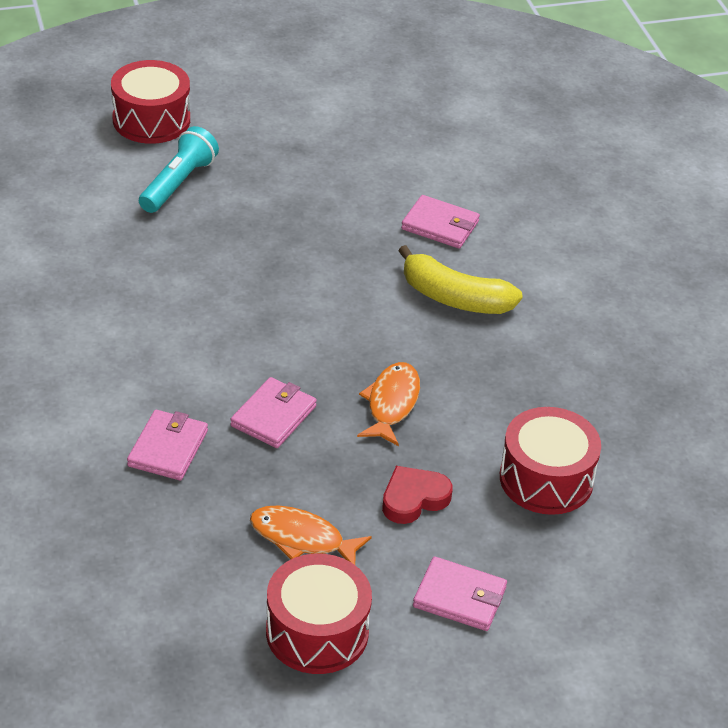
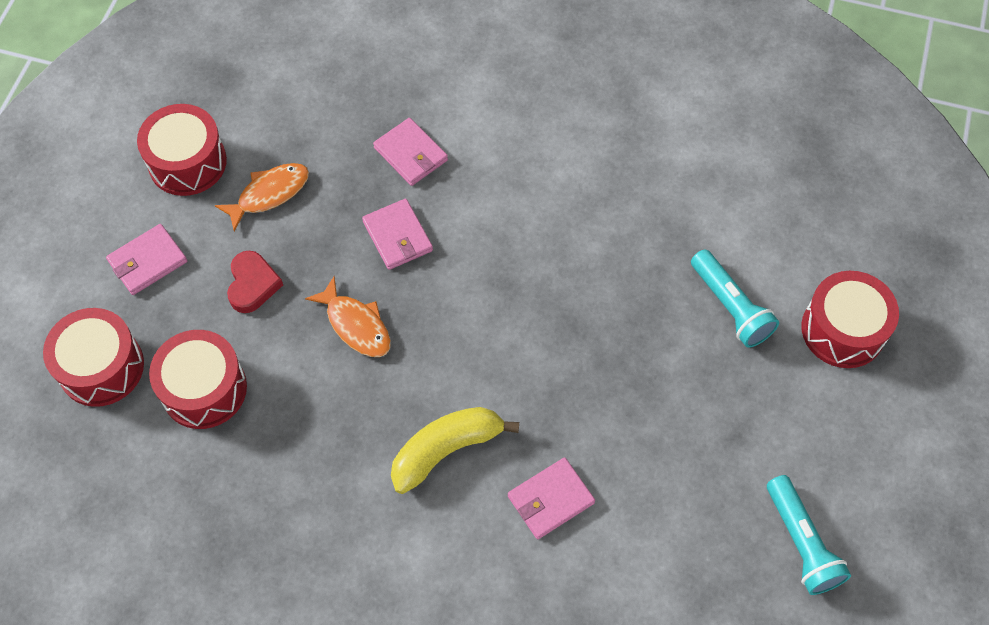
camera: 125 degrees right, 20 degrees up
none -> red drum [43,308,144,407]
none -> turquoise flashlight [767,475,851,595]

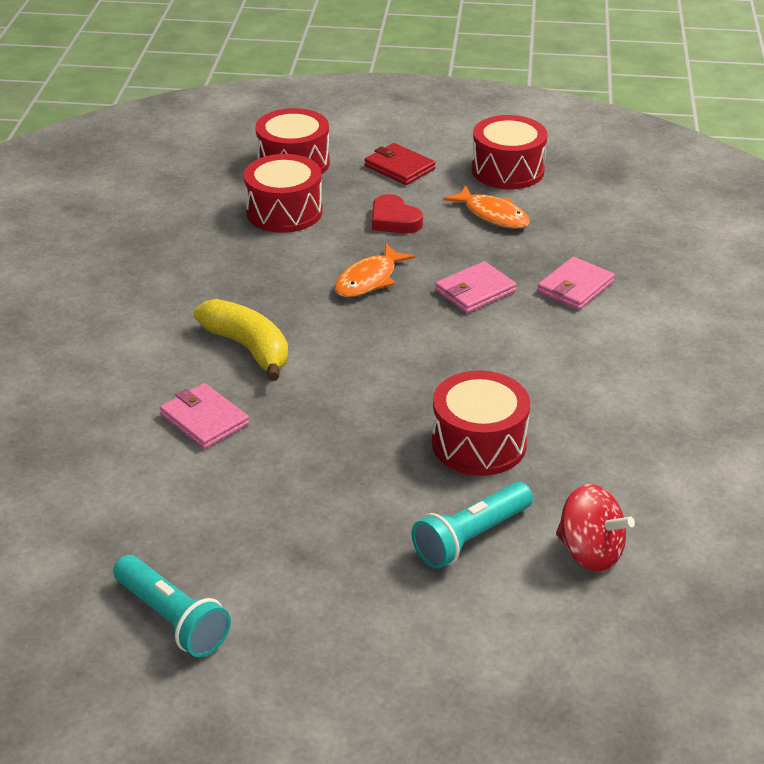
camera: 80 degrees right, 25 degrees down
pink wallet [106,224,187,295] -> red wallet [365,143,436,185]
red heart [227,251,283,313] -> red heart turned 60 degrees clockwise [372,194,423,234]
turquoise flashlight [767,475,851,595] -> turquoise flashlight turned 105 degrees counterclockwise [113,555,231,657]
red drum [801,271,899,368] -> red drum moved to [432,370,530,476]
none -> red spinning top [556,484,635,572]

